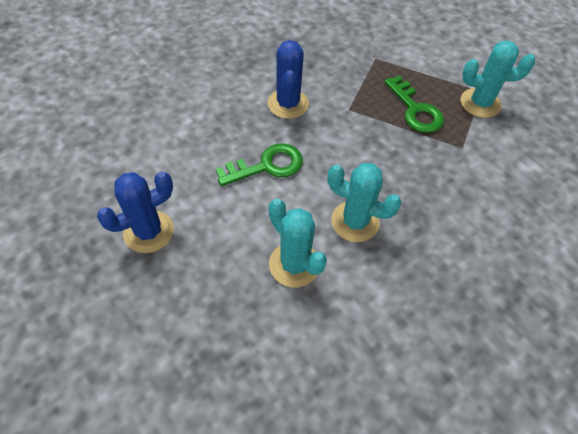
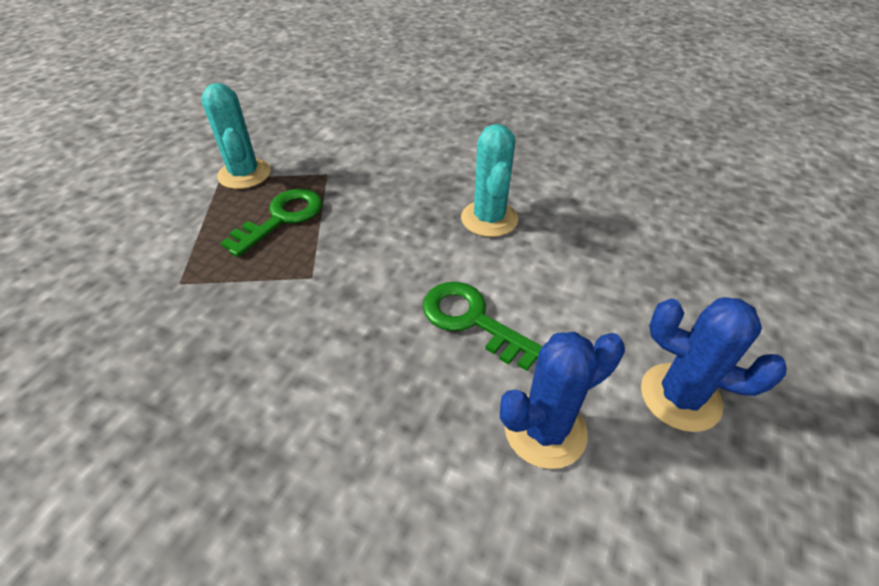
camera: 115 degrees left, 10 degrees down
blue cactus [267,40,309,119] -> blue cactus moved to [500,332,625,469]
turquoise cactus [268,199,327,287] -> none

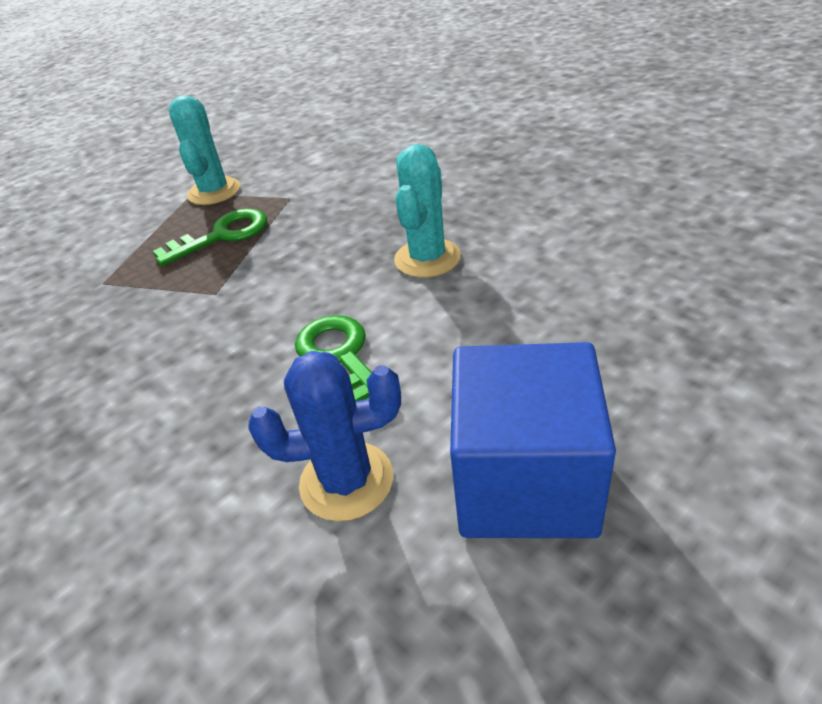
camera: 25 degrees right, 5 degrees down
blue cactus [641,297,787,432] -> blue cube [450,342,616,538]

